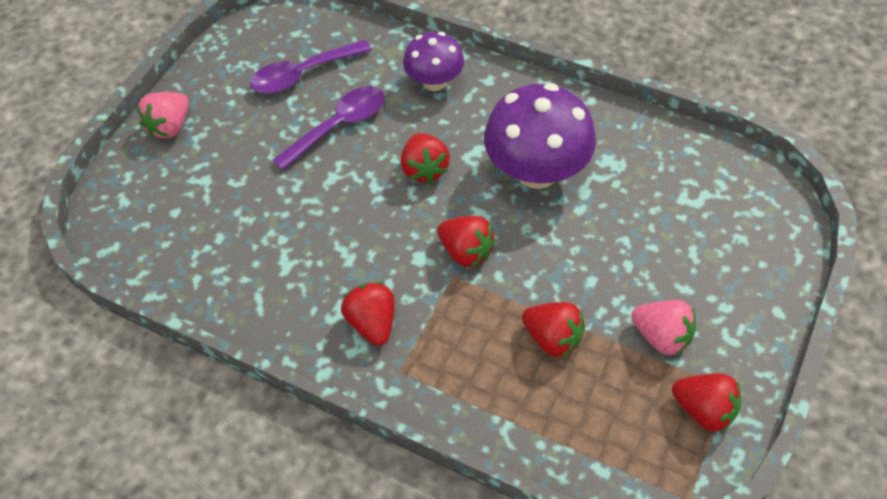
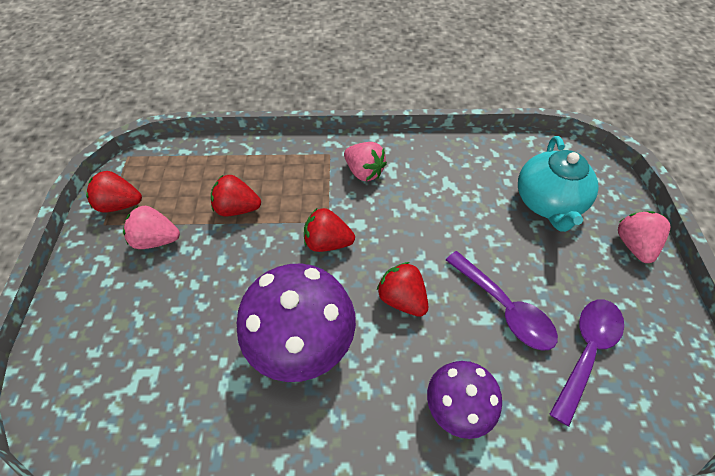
camera: 150 degrees right, 0 degrees up
purple spoon [273,86,385,170] -> purple spoon turned 60 degrees counterclockwise [446,251,558,351]
red strawberry [341,282,395,346] -> pink strawberry [344,142,387,181]
none -> turquoise teapot [518,136,599,232]

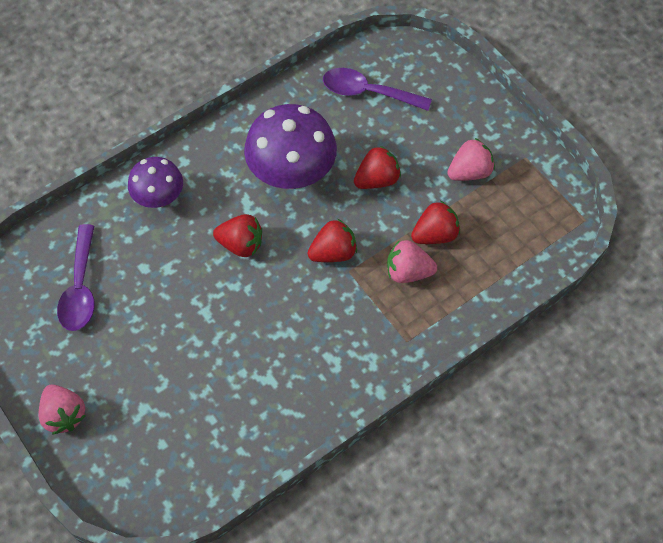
camera: 145 degrees right, 5 degrees up
red strawberry [86,171,142,213] -> red strawberry moved to [354,146,401,189]
pink strawberry [344,142,387,181] -> pink strawberry moved to [387,240,437,283]
purple spoon [446,251,558,351] -> purple spoon moved to [323,68,432,111]
turquoise teapot [518,136,599,232] -> none

